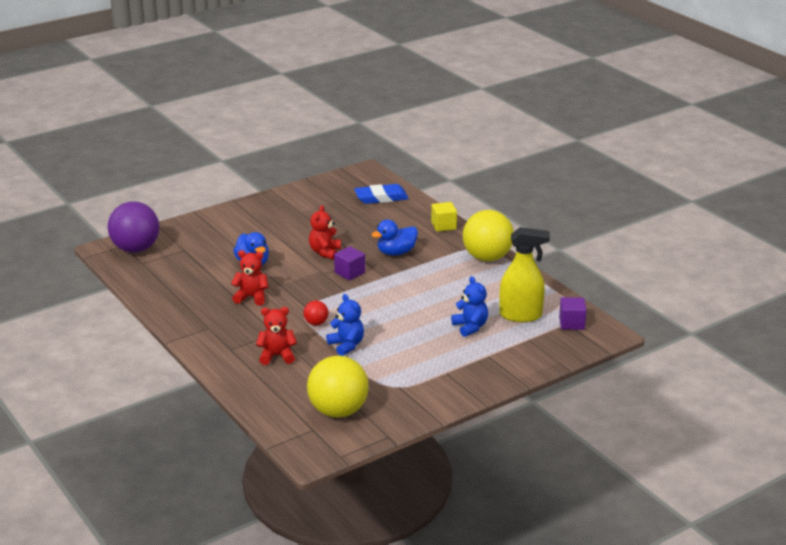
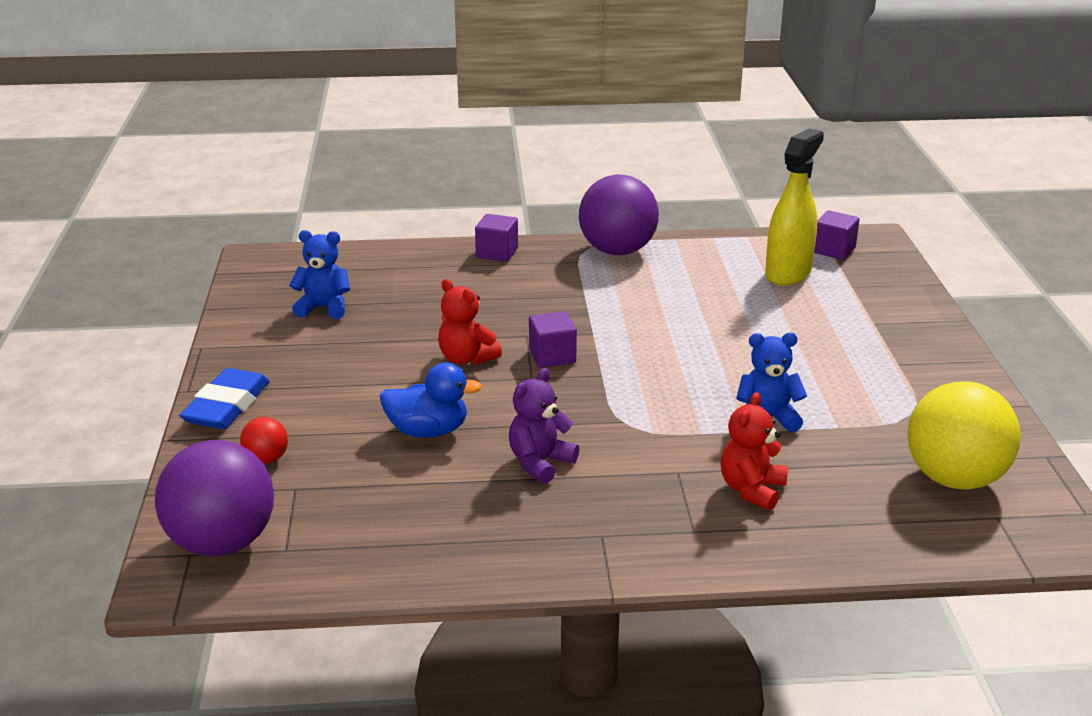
camera: 60 degrees left, 0 degrees up
red teddy bear [231,250,269,306] -> purple teddy bear [509,368,579,484]
red ball [304,300,328,325] -> red ball moved to [240,417,288,464]
blue eraser [354,184,409,204] -> blue eraser moved to [179,368,270,429]
blue duck [371,220,418,256] -> none
yellow cube [431,202,457,232] -> purple cube [475,214,518,262]
blue teddy bear [451,276,488,337] -> blue teddy bear moved to [289,230,350,319]
yellow ball [463,210,514,261] -> purple ball [579,175,659,255]

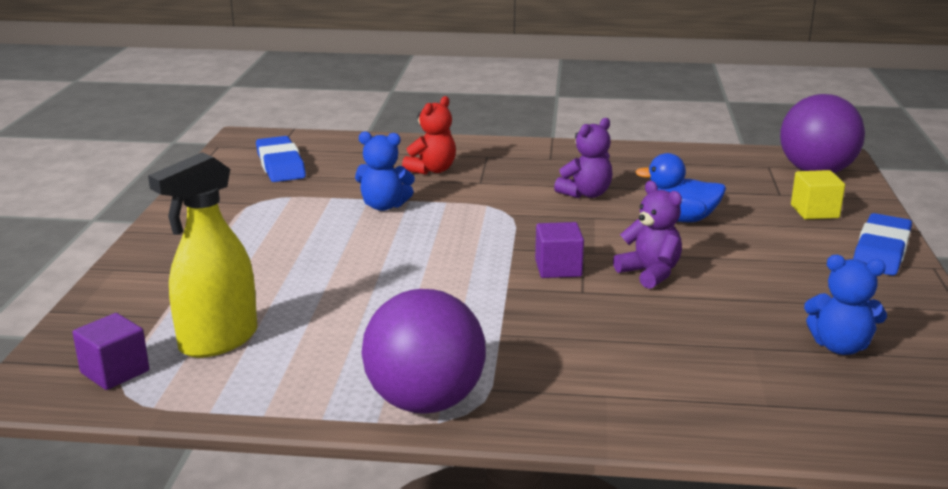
camera: 170 degrees left, 5 degrees down
red ball [240,417,288,464] -> yellow cube [791,170,845,219]
red teddy bear [438,279,502,365] -> purple teddy bear [613,181,682,289]
purple cube [475,214,518,262] -> none
yellow ball [907,382,1021,490] -> blue eraser [256,136,306,182]

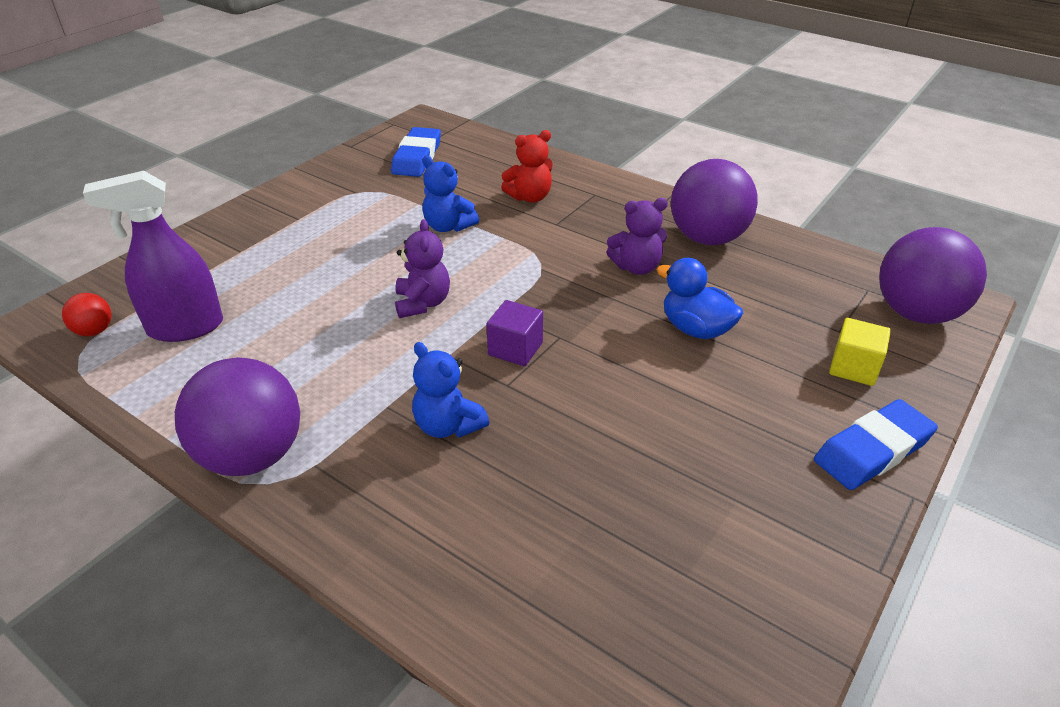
camera: 30 degrees right, 15 degrees up
purple cube [72,313,149,390] -> red ball [62,293,112,336]
yellow spray bottle [148,152,257,358] -> purple spray bottle [83,171,223,342]
purple teddy bear [613,181,682,289] -> purple teddy bear moved to [395,219,450,318]
blue teddy bear [804,255,887,355] -> blue teddy bear moved to [412,342,489,438]
none -> purple ball [671,159,758,245]

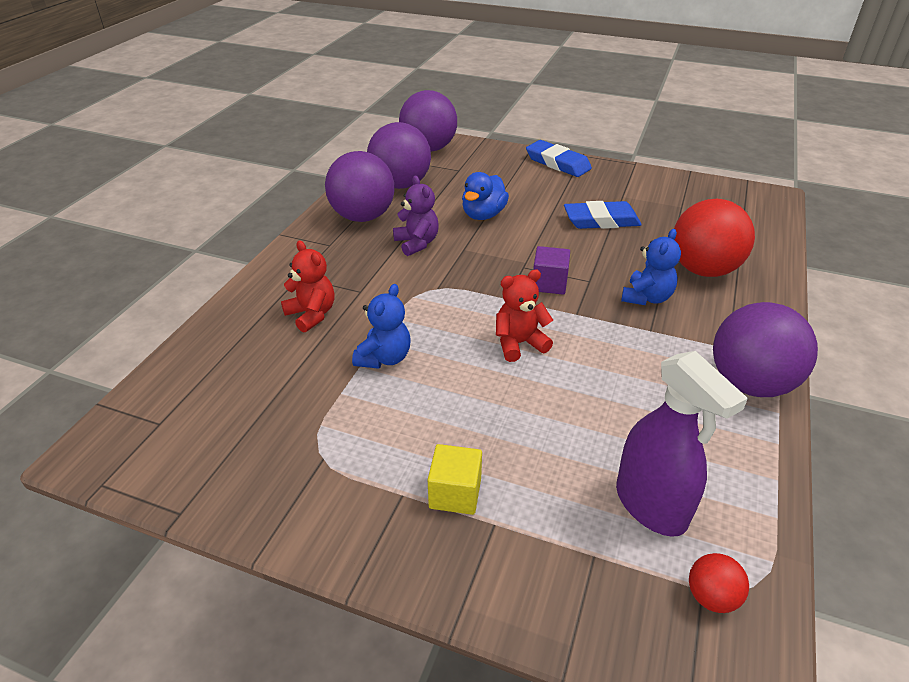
camera: 105 degrees left, 0 degrees up
blue eraser [391,127,441,177] -> blue eraser moved to [564,201,641,229]
purple teddy bear [395,219,450,318] -> red teddy bear [496,269,553,362]
yellow cube [829,318,891,386] -> yellow cube moved to [428,444,482,515]
none -> purple ball [367,122,431,189]
none -> red ball [674,199,755,277]

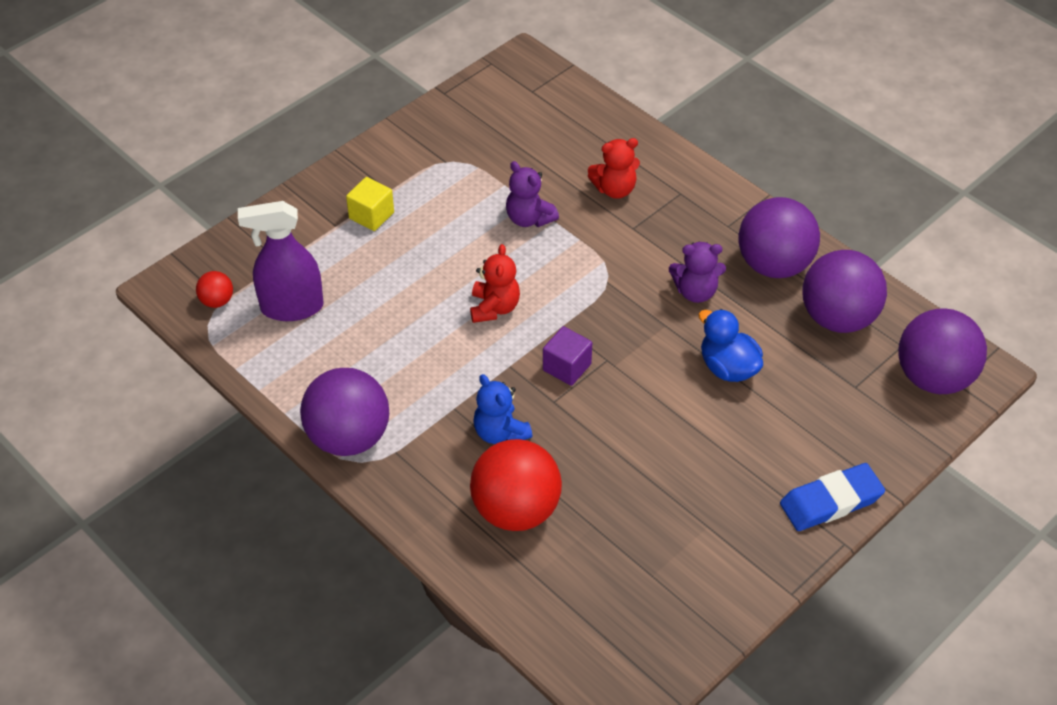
camera: 115 degrees right, 10 degrees up
blue teddy bear [352,284,410,369] -> purple teddy bear [506,161,559,227]
blue eraser [564,201,641,229] -> none

